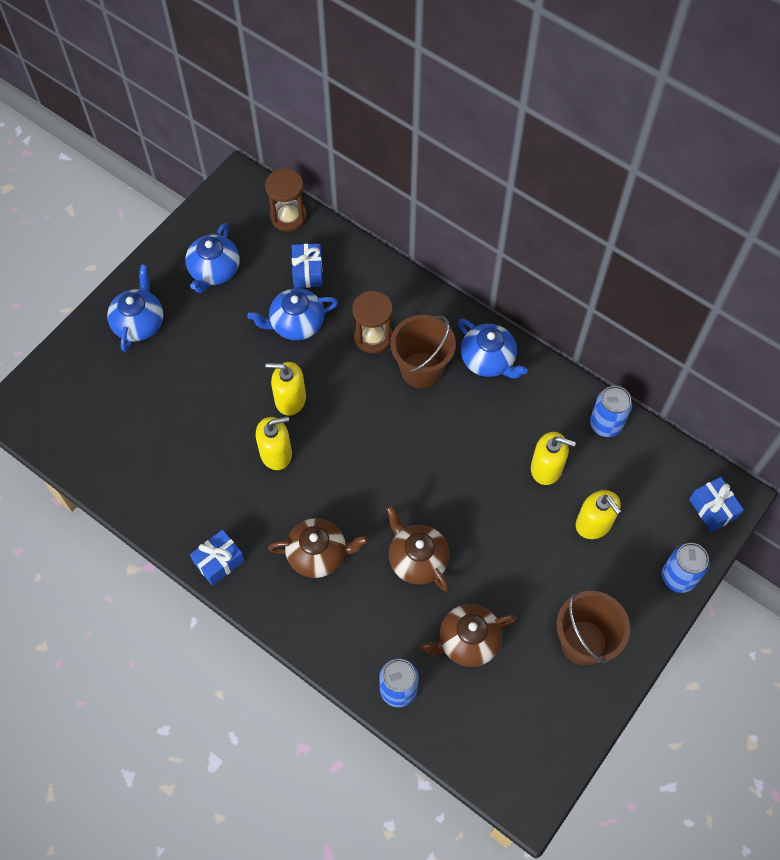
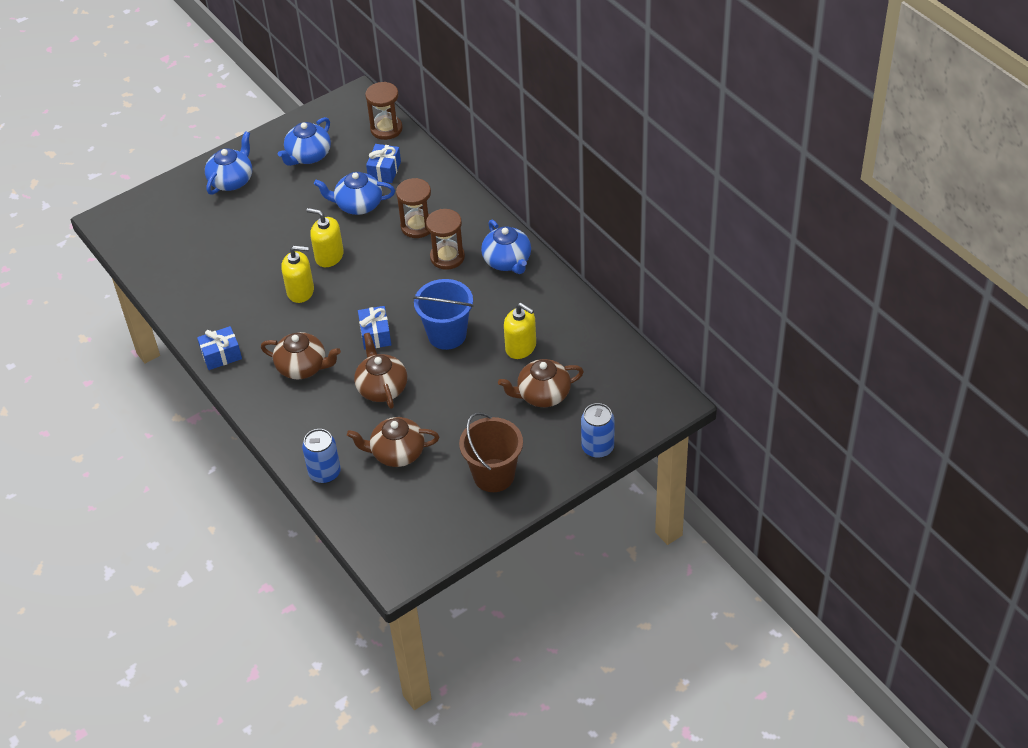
camera: 20 degrees right, 15 degrees down
brown bucket [390,315,456,389] -> brown hourglass [426,209,465,270]
yellow soap dispenser [576,490,621,539] -> brown teapot [498,359,584,407]
blue can [590,386,632,437] -> none
blue gift [689,477,744,532] -> blue gift moved to [358,306,391,350]
none -> blue bucket [413,279,474,350]

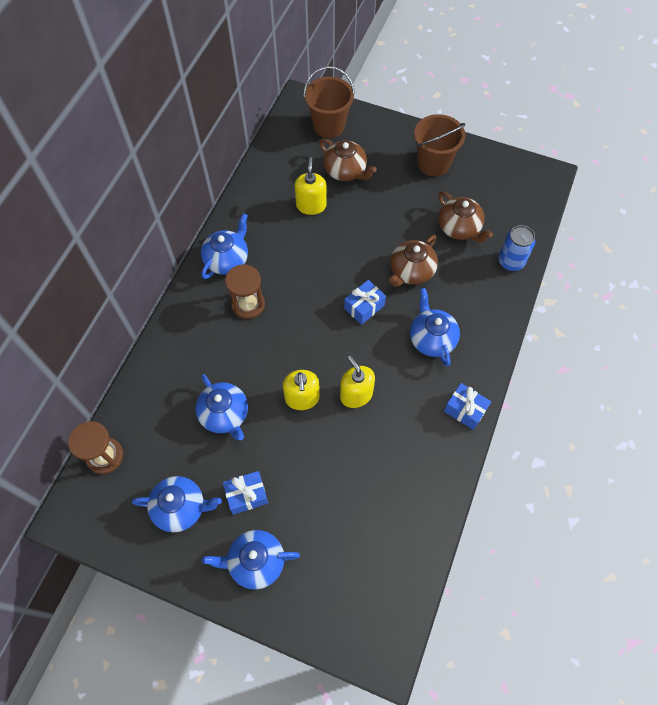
camera: 125 degrees left, 15 degrees up
brown teapot [261,332,341,379] -> blue teapot [410,288,460,367]
blue gift [366,144,401,183] -> blue gift moved to [223,471,268,515]
brown hourglass [396,178,431,238] -> none
blue bucket [413,279,474,350] -> none
blue can [581,403,614,458] -> none
none -> brown bucket [304,66,355,138]

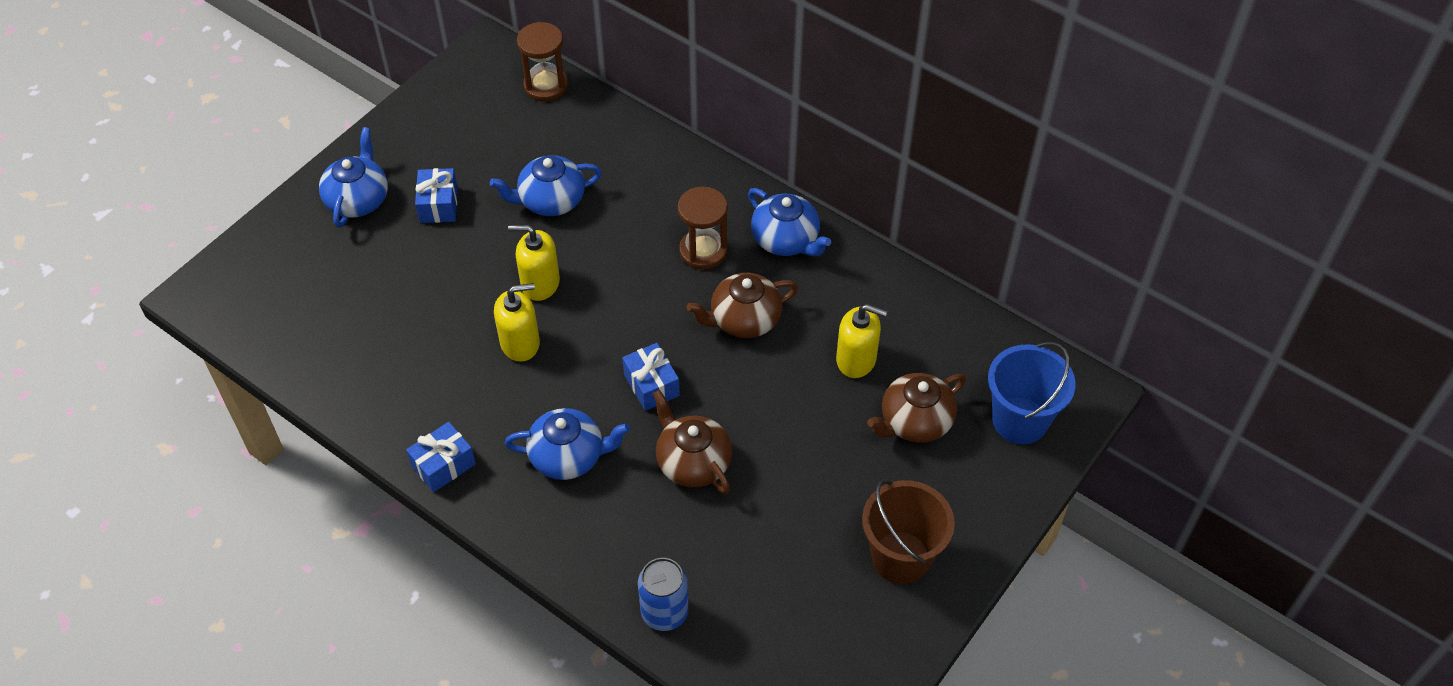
camera: 105 degrees right, 10 degrees down
blue teapot [132,476,222,532] -> none
brown bucket [304,66,355,138] -> blue bucket [988,342,1075,444]
brown teapot [438,191,493,242] -> brown teapot moved to [687,273,798,338]

